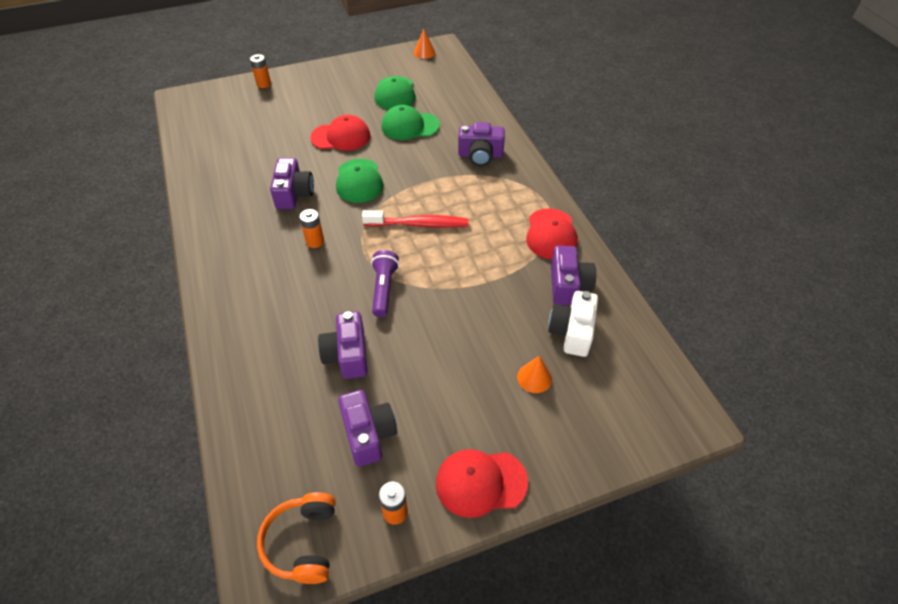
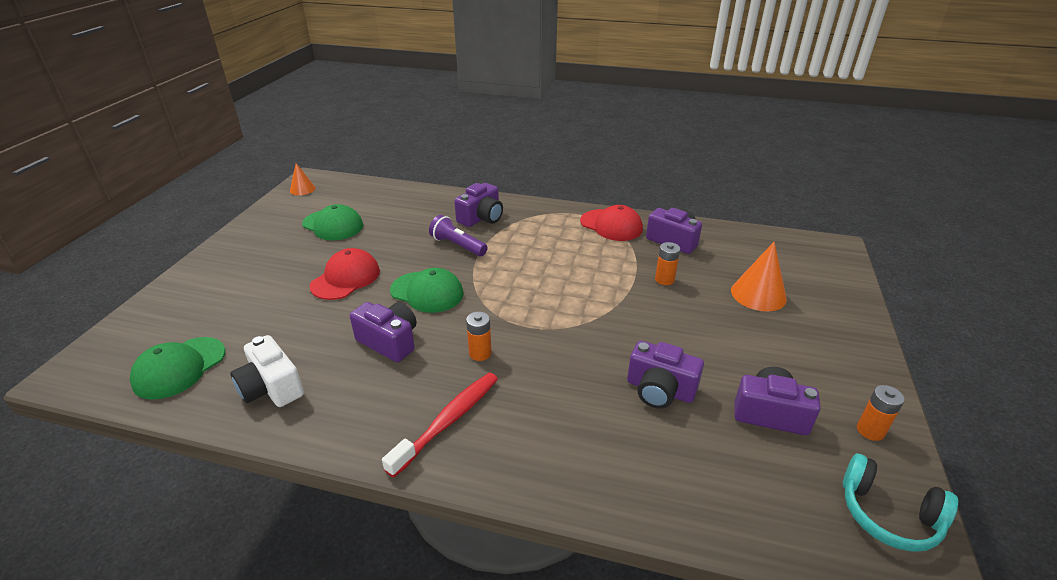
camera: 55 degrees left, 15 degrees down
orange battery [250,54,271,88] -> orange battery moved to [655,242,680,285]
orange headphones [257,492,335,584] -> turquoise headphones [843,454,958,552]
red toothbrush [362,210,469,228] -> red toothbrush moved to [382,373,498,478]
purple flashlight [371,250,399,317] -> purple flashlight moved to [429,215,488,256]
green cap [381,105,440,140] -> green cap moved to [130,337,226,400]
red cap [436,449,528,518] -> none
orange cone [517,356,552,393] -> orange cone [731,242,787,311], size x1.66
white camera [548,291,598,357] -> white camera moved to [230,335,304,407]

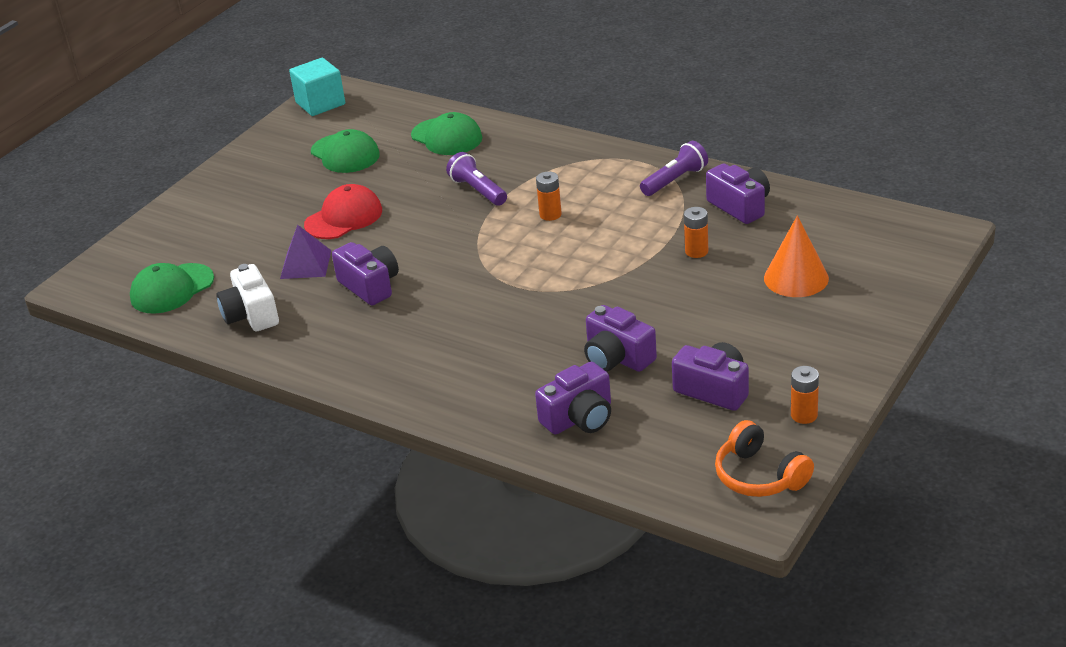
camera: 20 degrees right, 0 degrees up
orange cone [290,163,315,195] -> turquoise cube [289,58,345,116]
red toothbrush [382,373,498,478] -> none
green cap [390,268,464,313] -> green cap moved to [411,112,482,155]
purple camera [454,183,503,227] -> purple camera moved to [535,362,611,435]
orange battery [466,312,492,361] -> orange battery moved to [536,172,562,221]
red cap [580,205,643,241] -> purple flashlight [640,141,708,196]
turquoise headphones [843,454,958,552] -> orange headphones [715,420,814,497]
none -> purple pyramid [280,225,331,279]

